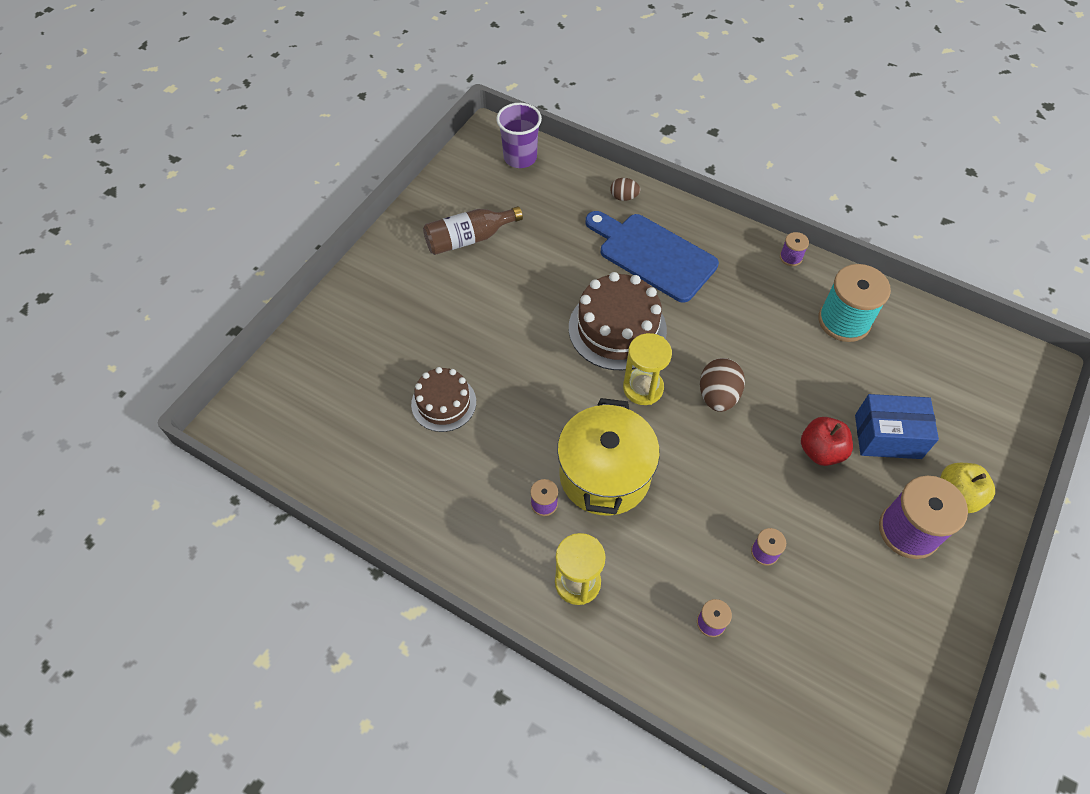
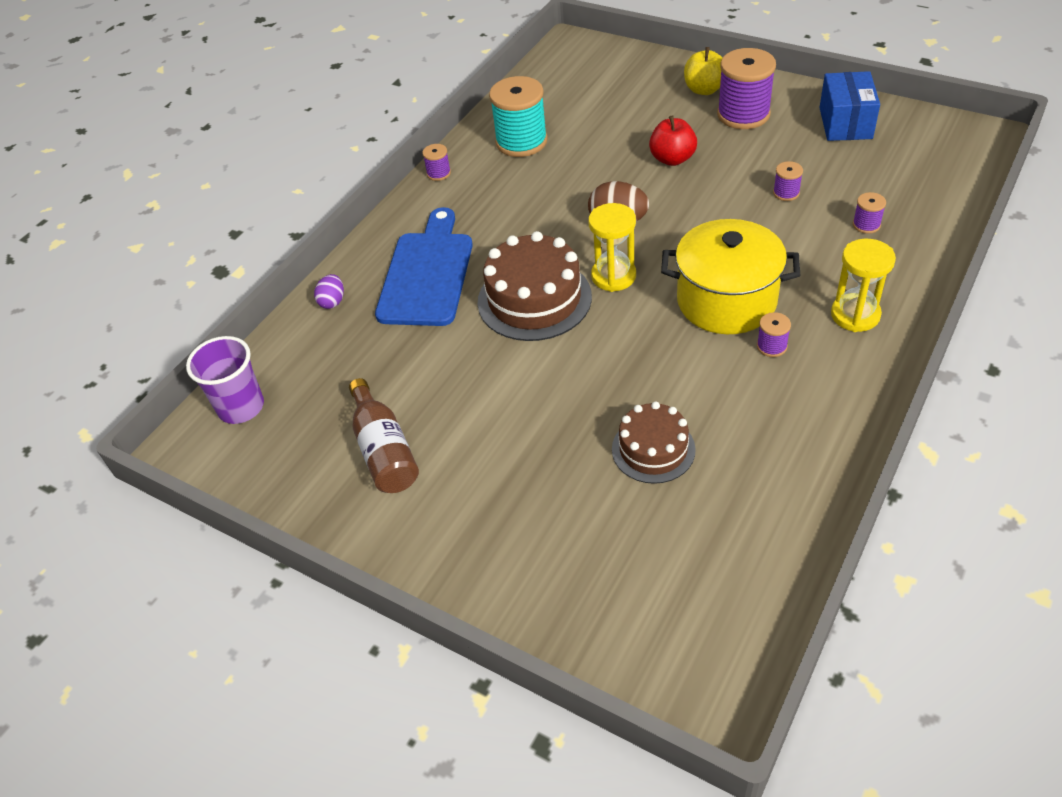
camera: 85 degrees left, 10 degrees down
blue cutting board [585,211,719,303] -> blue cutting board turned 150 degrees clockwise [375,207,473,326]
brown egg [610,178,641,201] -> purple egg [314,274,344,309]
blue box [855,394,939,459] -> blue box moved to [819,71,880,141]

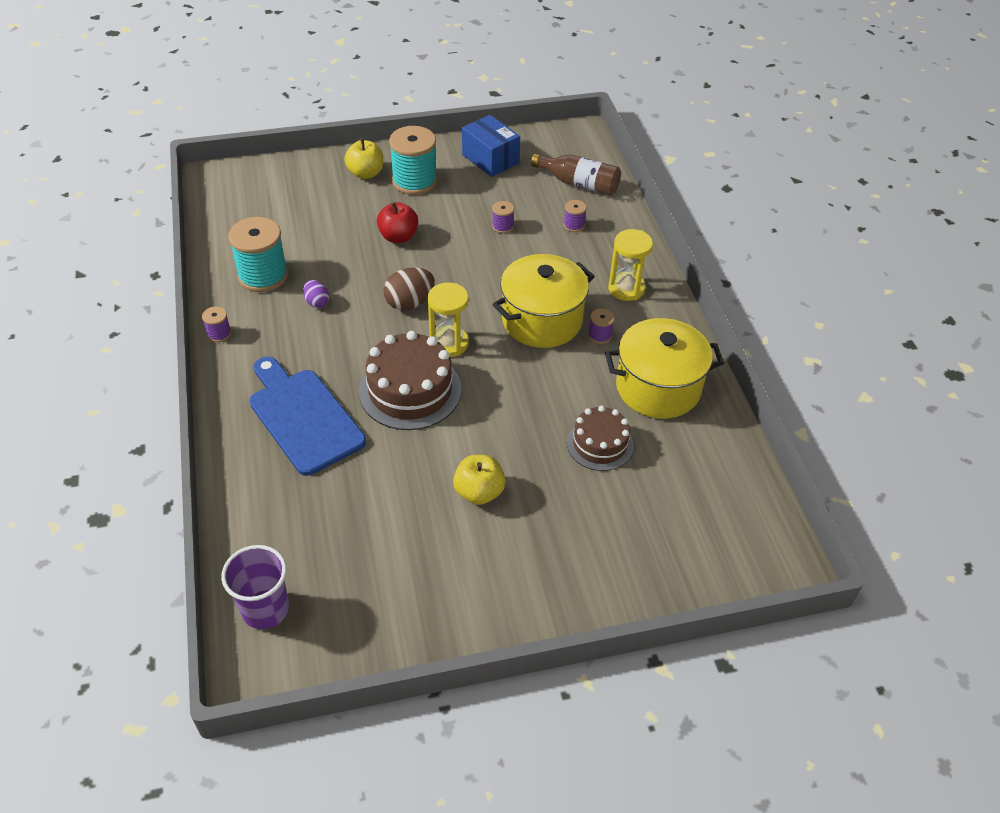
camera: 50 degrees left, 0 degrees up
purple egg [314,274,344,309] -> purple egg moved to [303,280,329,308]
brown bottle [349,378,419,493] -> brown bottle moved to [531,154,621,195]
purple spool [717,48,776,129] -> turquoise spool [389,126,437,195]
none -> yellow apple [453,455,505,505]
none -> yellow pot [605,318,724,419]

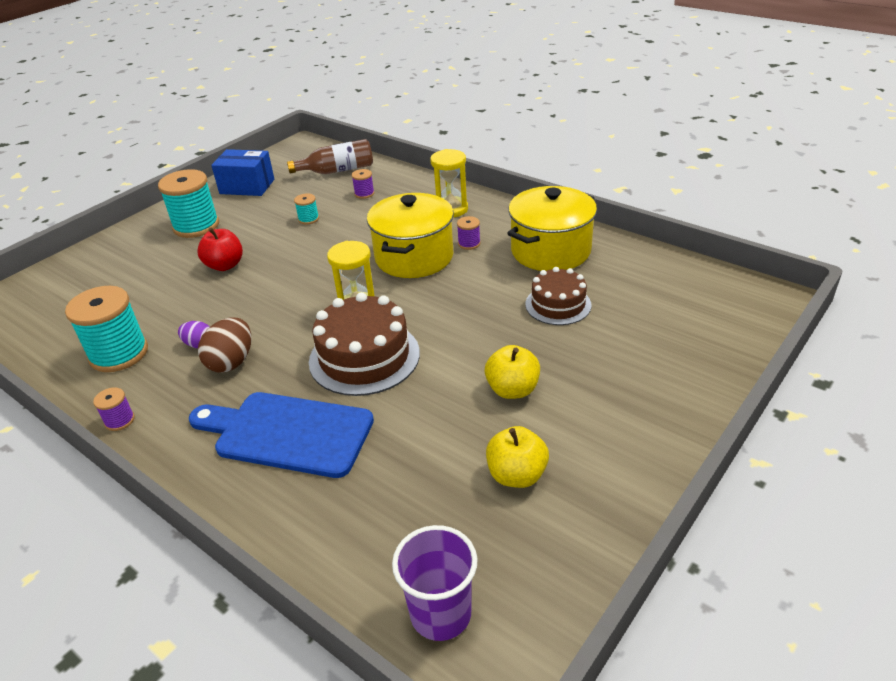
camera: 35 degrees left, 10 degrees down
yellow apple [344,138,383,179] -> yellow apple moved to [486,426,549,488]
brown egg [384,267,435,310] -> brown egg moved to [198,318,251,373]
purple spool [492,201,514,233] -> turquoise spool [294,193,319,224]

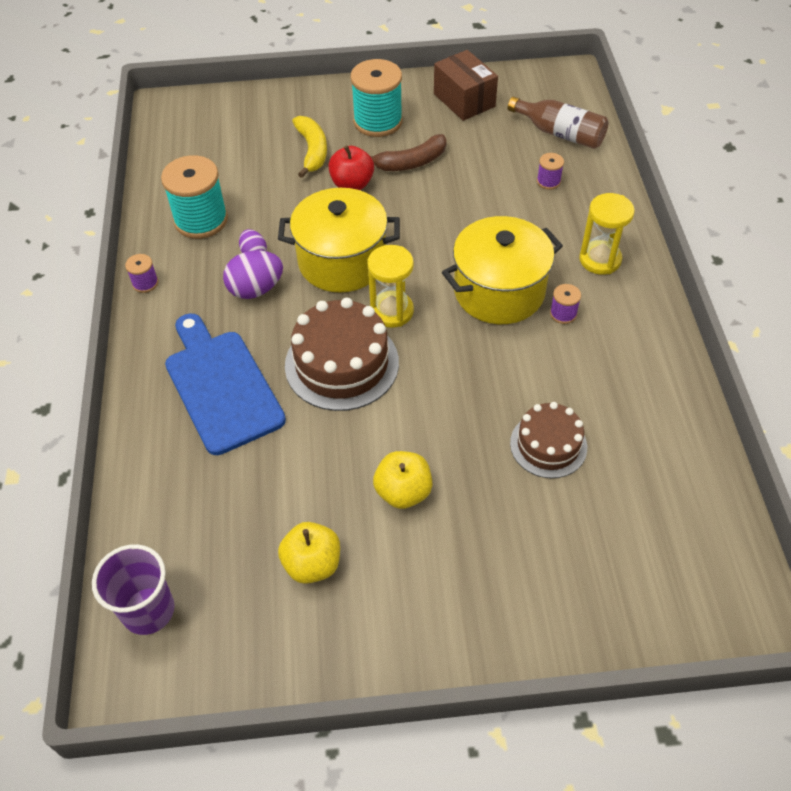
camera: 45 degrees right, 15 degrees up
brown egg [198,318,251,373] -> purple egg [223,250,283,299]
blue box [211,149,274,196] -> brown box [434,50,498,121]
turquoise spool [294,193,319,224] -> none
yellow pot [507,186,597,271] -> yellow pot moved to [278,188,400,293]
none -> yellow banana [292,116,327,178]
none -> brown banana [370,134,447,171]

